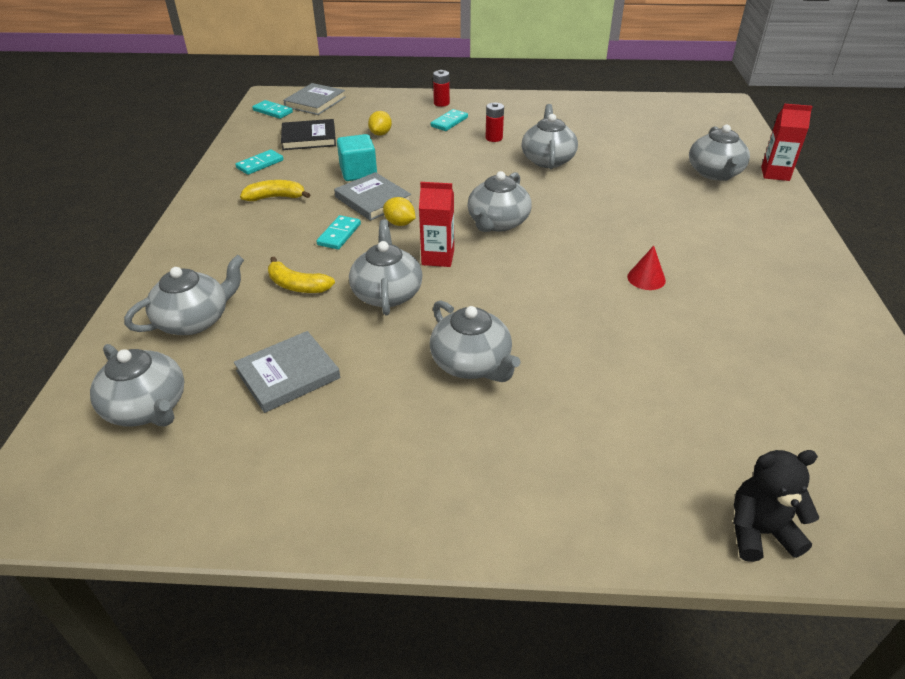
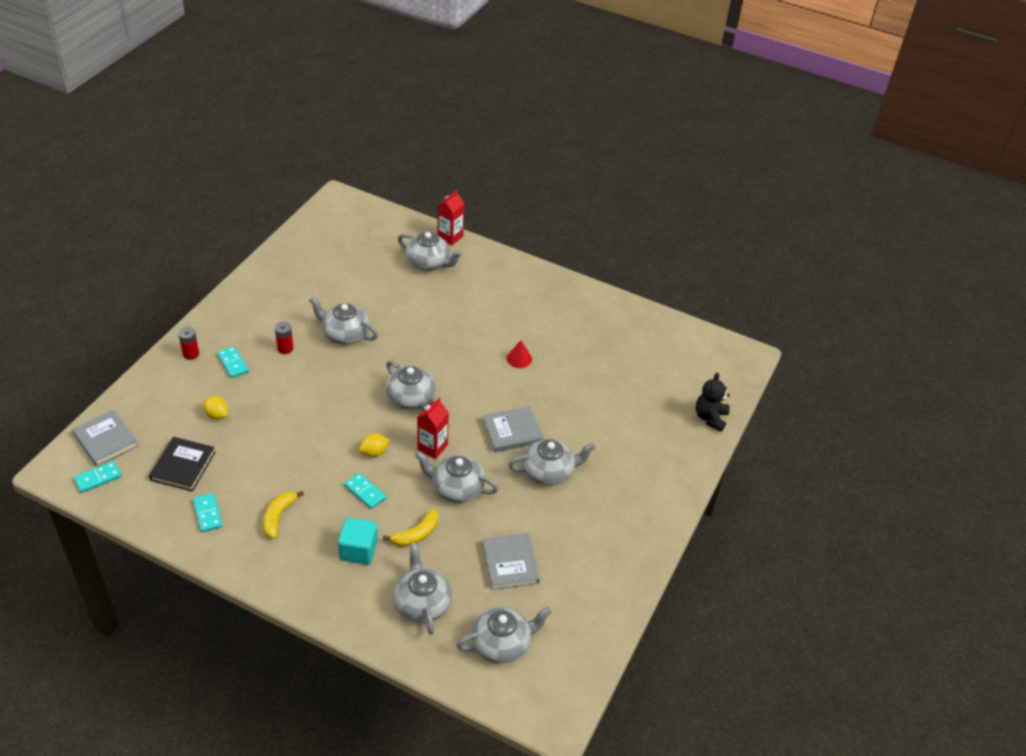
camera: 70 degrees left, 5 degrees up
grey book [334,172,412,221] -> grey book moved to [482,406,543,452]
turquoise cube [337,134,377,181] -> turquoise cube moved to [338,518,378,565]

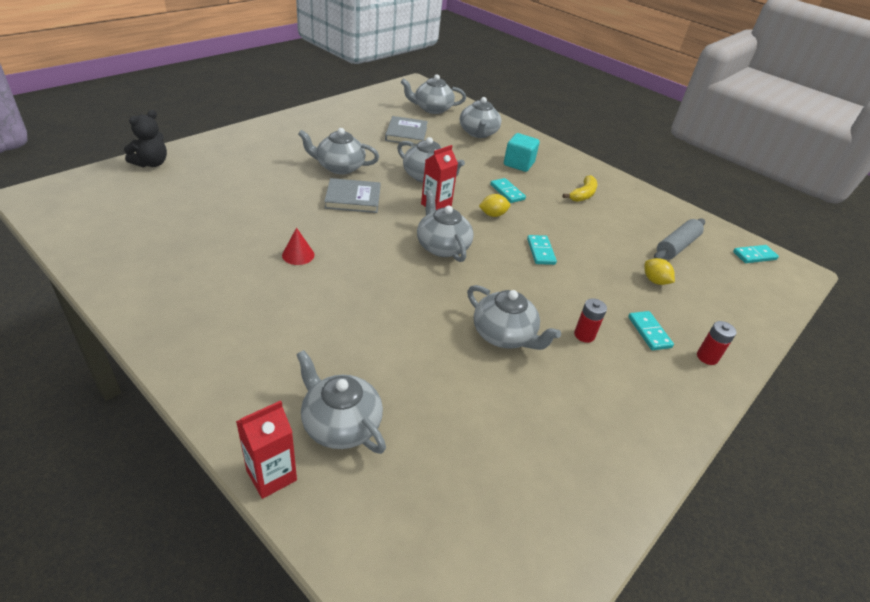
camera: 165 degrees left, 5 degrees down
grey book [72,410,138,467] -> none
black book [149,437,215,492] -> grey rolling pin [654,218,705,260]
turquoise domino [193,493,223,532] -> turquoise domino moved to [527,235,557,265]
yellow banana [383,509,438,547] -> none

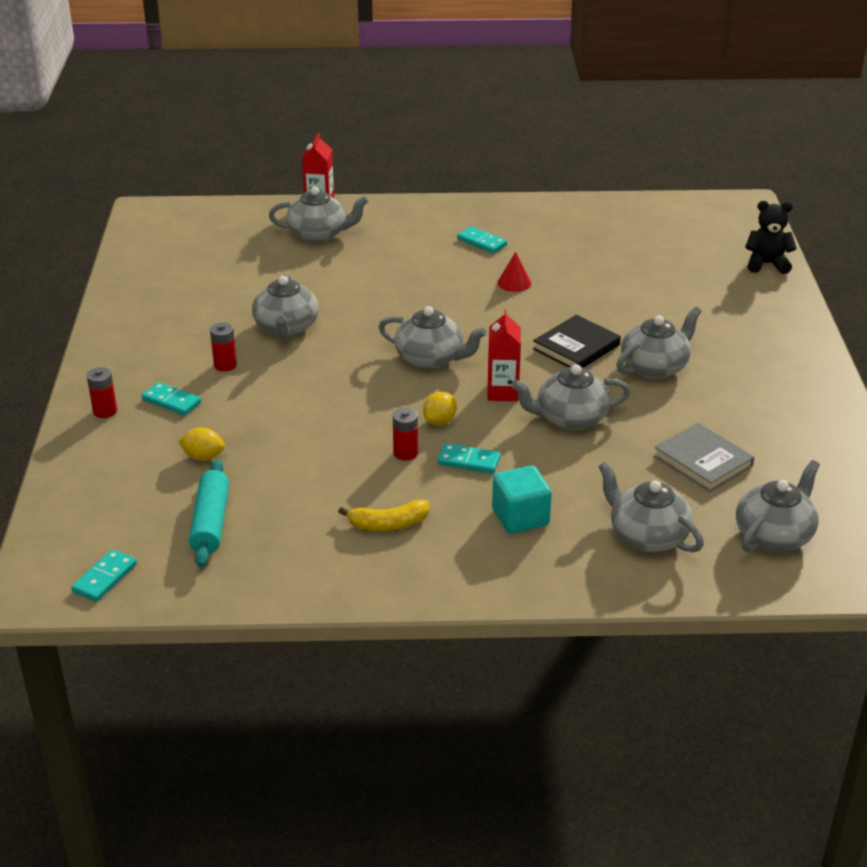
camera: 140 degrees right, 5 degrees down
black teddy bear [124,110,167,167] -> black teddy bear turned 105 degrees clockwise [745,201,797,274]
grey book [324,178,381,213] -> black book [533,315,621,368]
grey teapot [467,285,561,350] -> grey teapot turned 90 degrees counterclockwise [252,273,319,339]
turquoise domino [527,235,557,265] -> turquoise domino moved to [457,226,507,253]
yellow banana [563,175,597,202] -> yellow banana turned 90 degrees counterclockwise [338,499,429,531]
grey rolling pin [654,218,705,260] -> turquoise rolling pin [189,460,229,567]
none -> red battery [393,408,418,460]

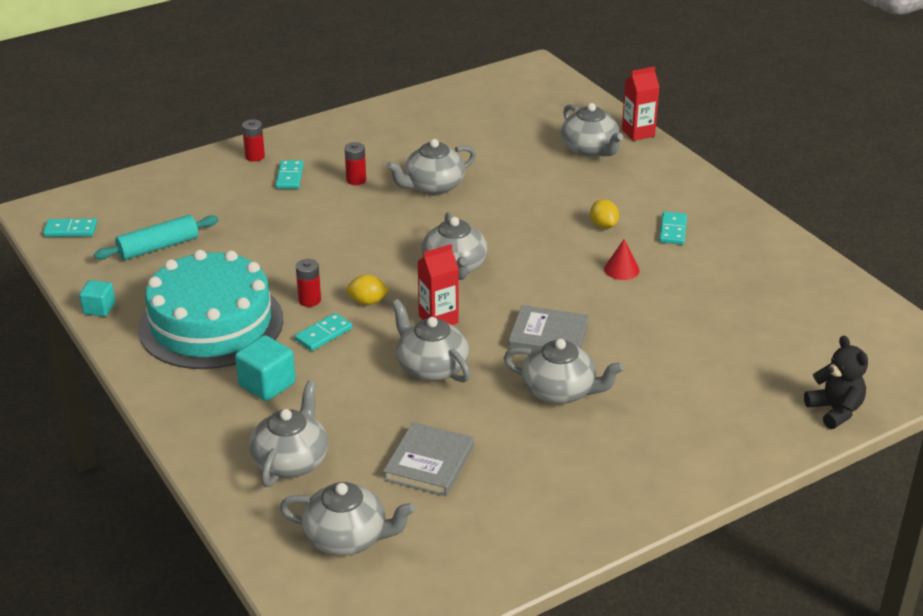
camera: 60 degrees right, 0 degrees up
yellow lemon [178,427,225,461] -> yellow lemon moved to [590,199,619,229]
yellow banana [338,499,429,531] -> turquoise cake [138,250,283,369]
turquoise domino [438,443,501,474] -> turquoise domino turned 60 degrees clockwise [295,313,352,351]
black book [533,315,621,368] -> grey book [508,305,589,352]
none -> turquoise cube [79,280,115,317]

